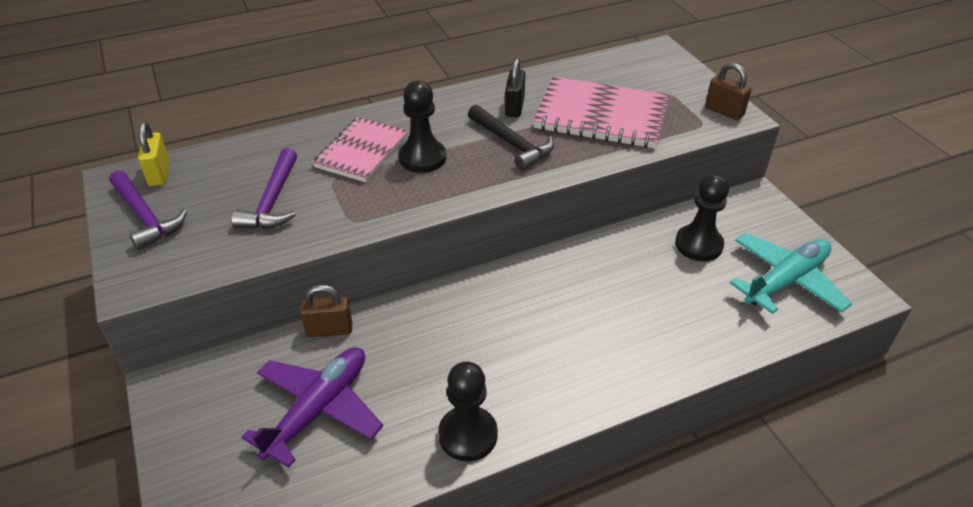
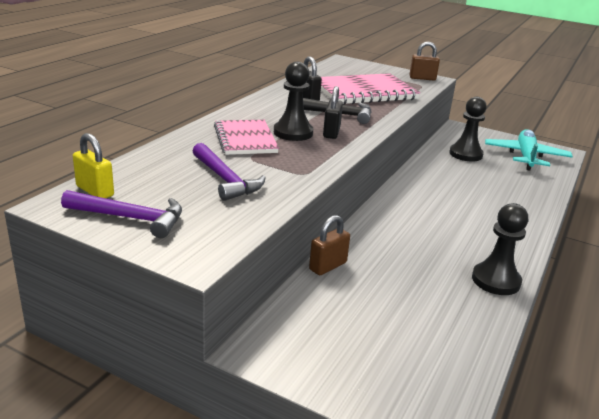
camera: 40 degrees left, 15 degrees down
purple plane [241,347,383,468] -> none
none -> black padlock [323,86,343,139]

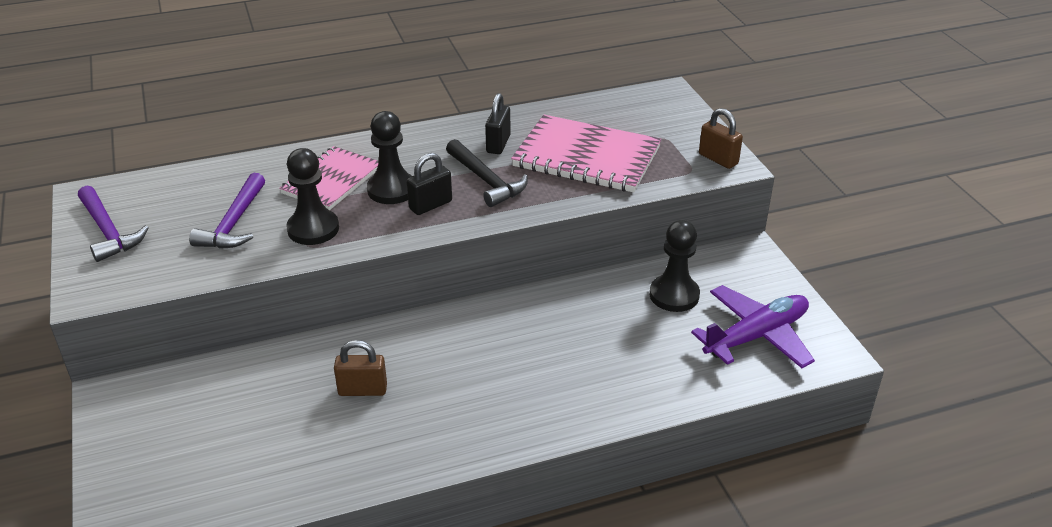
camera: 45 degrees right, 10 degrees up
yellow padlock [73,133,114,198] -> none
brown padlock [309,215,350,275] -> brown padlock moved to [334,340,387,396]
black pawn [472,203,528,295] -> black pawn moved to [286,148,339,245]
turquoise plane [485,129,573,171] -> purple plane [691,285,815,368]

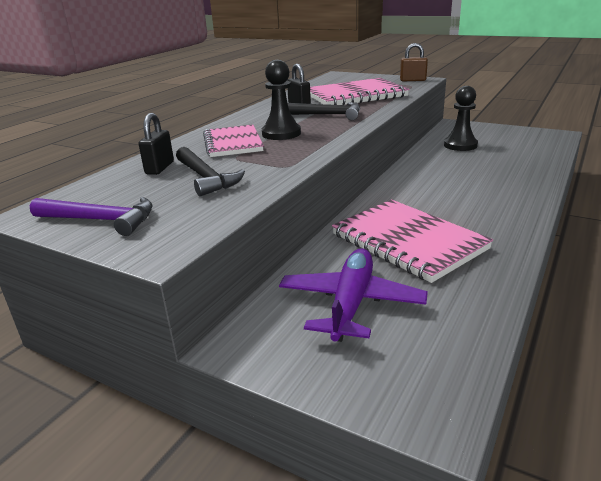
camera: 40 degrees left, 10 degrees down
purple hammer [189,173,265,249] -> black hammer [176,147,245,197]
black pawn [286,148,339,245] -> none
brown padlock [334,340,387,396] -> pink notebook [332,199,493,283]
black padlock [407,153,452,215] -> black padlock moved to [139,113,174,175]
purple plane [691,285,815,368] -> purple plane moved to [279,248,428,342]

